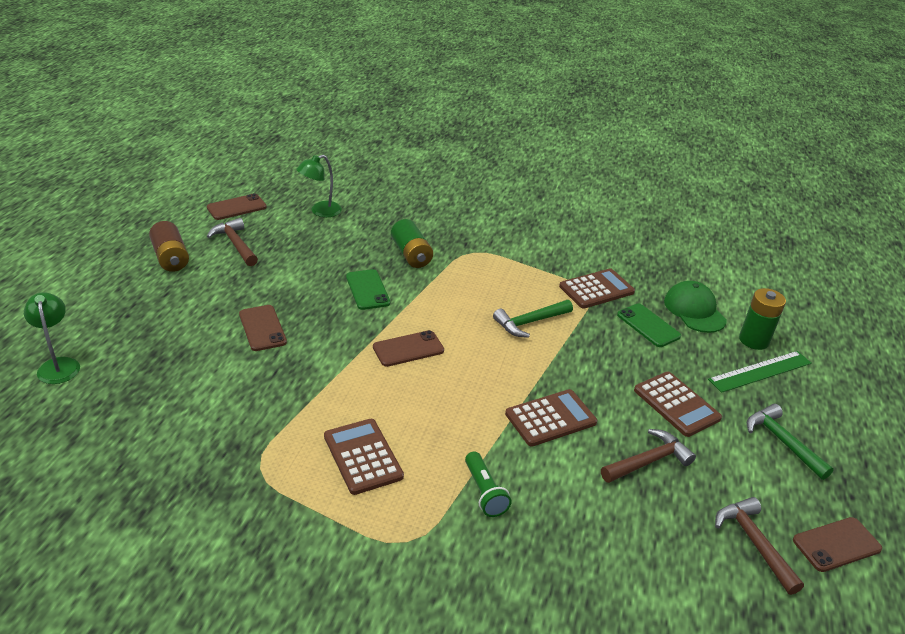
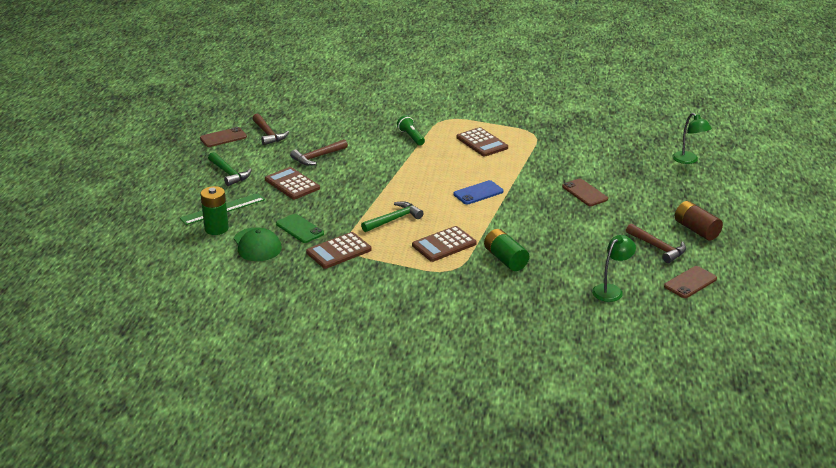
camera: 175 degrees right, 5 degrees down
green phone [346,269,390,310] -> none
brown phone [373,330,444,367] -> blue phone [454,180,503,204]
brown calculator [505,389,597,447] -> brown calculator moved to [412,226,477,262]

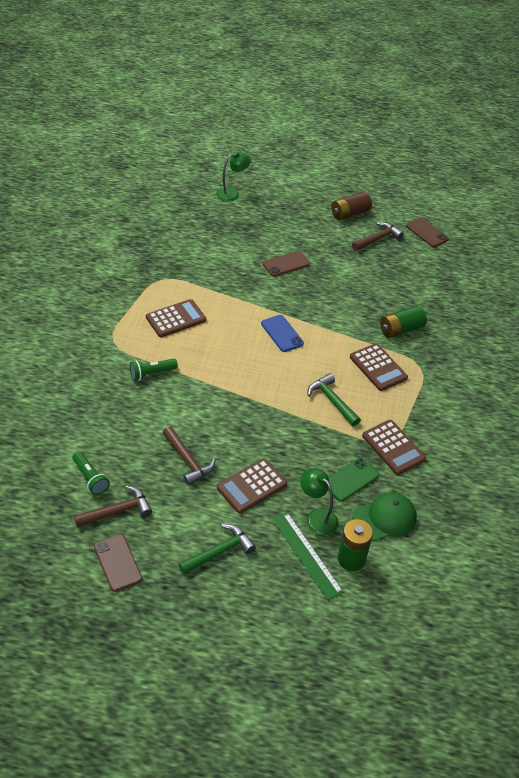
camera: 90 degrees left, 15 degrees up
green lamp [592,235,636,302] -> green lamp moved to [300,468,338,535]
none -> green flashlight [73,452,110,495]

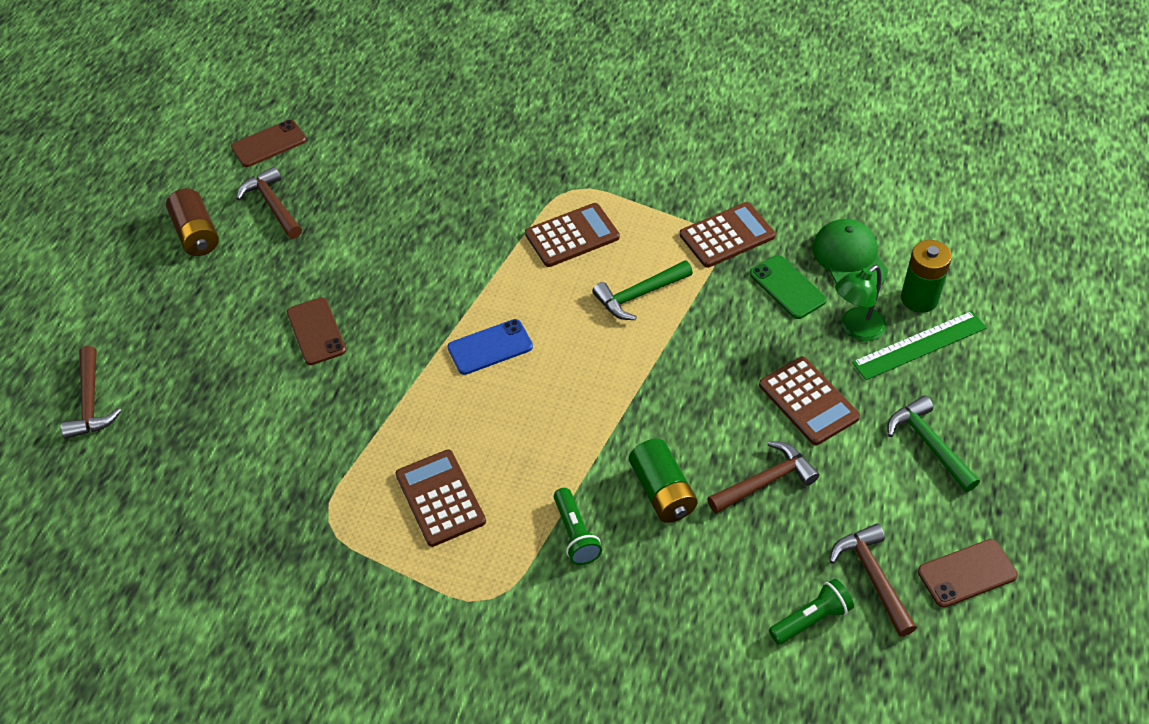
camera: 80 degrees left, 5 degrees up
green lamp [216,151,251,202] -> brown hammer [61,346,122,439]
green battery [380,305,427,338] -> green battery moved to [629,439,698,523]

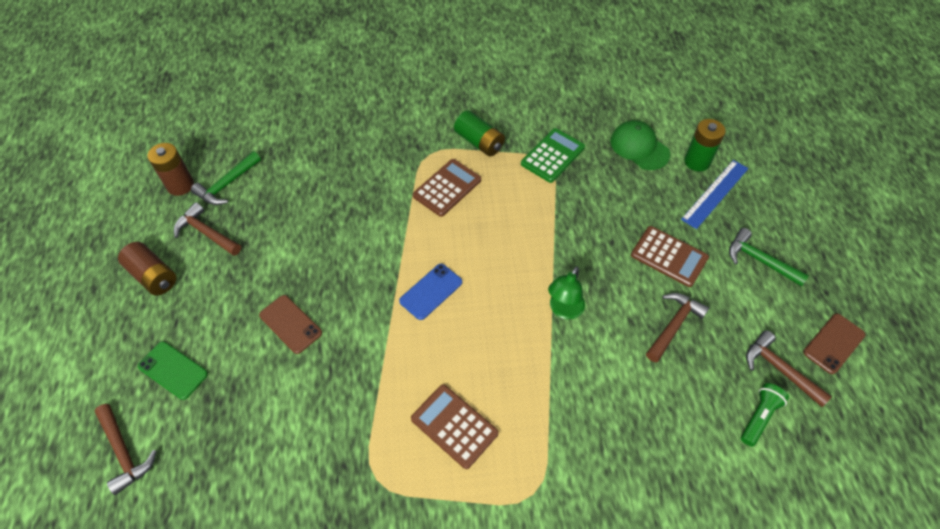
camera: 25 degrees left, 5 degrees up
brown phone [231,120,307,167] -> brown battery [147,143,194,196]
green flashlight [554,488,602,565] -> none
green hammer [592,260,693,320] -> green hammer moved to [191,151,261,205]
green battery [629,439,698,523] -> green battery moved to [454,110,505,157]
brown calculator [680,202,776,268] -> green calculator [521,128,585,183]
green phone [750,255,827,319] -> green phone moved to [138,341,208,400]
green lamp [835,265,886,341] -> green lamp moved to [548,266,585,319]
green ruler [852,311,987,380] -> blue ruler [681,160,749,229]

